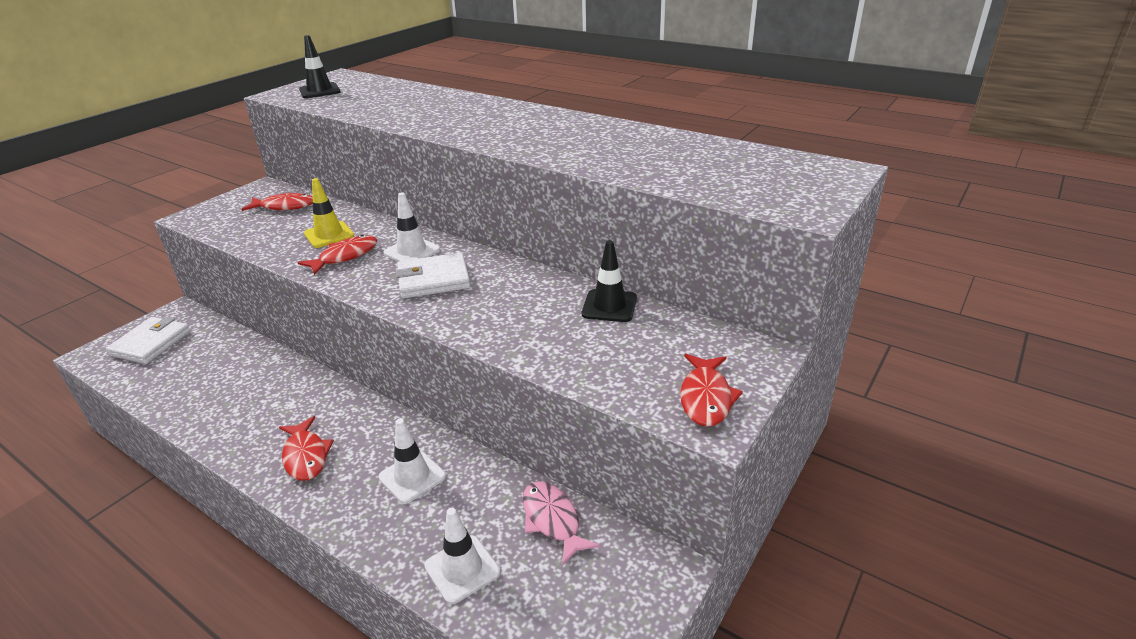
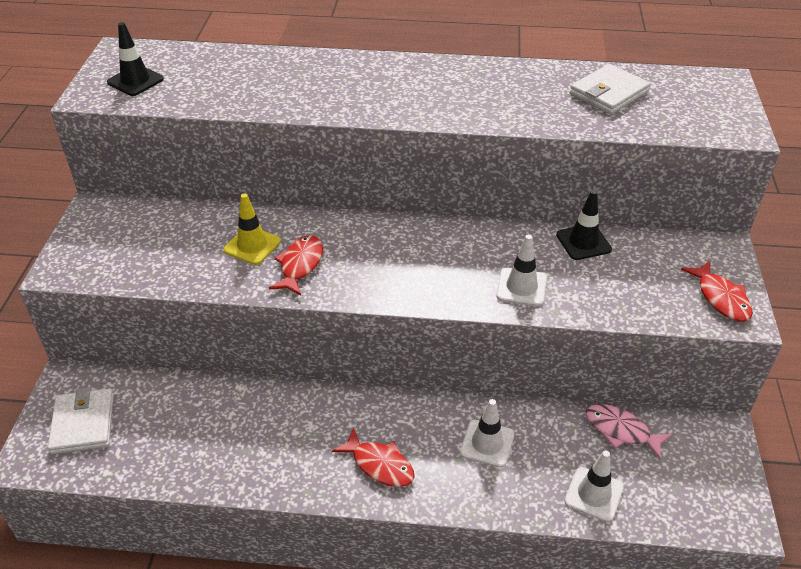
camera: 30 degrees left, 10 degrees up
red fish [241,193,313,211] -> none
white traffic cone [383,192,440,262] -> white traffic cone moved to [496,234,547,306]
white wallet [396,252,470,299] -> white wallet moved to [570,64,650,114]

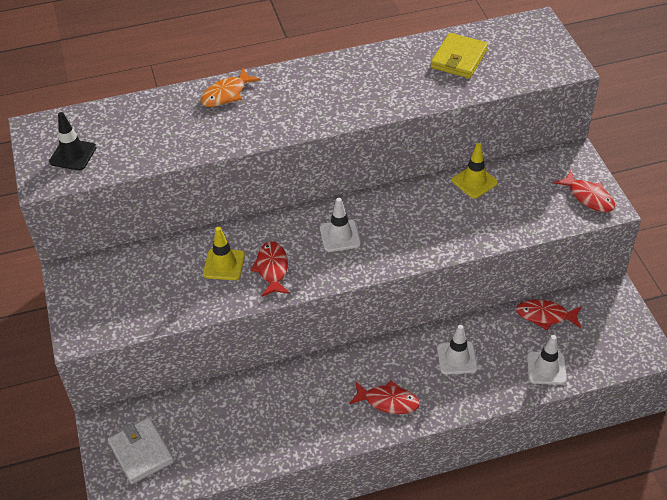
camera: 20 degrees left, 5 degrees up
white traffic cone [496,234,547,306] -> white traffic cone moved to [320,198,361,252]
black traffic cone [556,190,612,260] -> yellow traffic cone [452,143,498,199]
white wallet [570,64,650,114] -> yellow wallet [431,33,488,78]
pink fish [586,404,672,460] -> red fish [516,299,582,331]
none -> orange fish [201,68,261,107]

